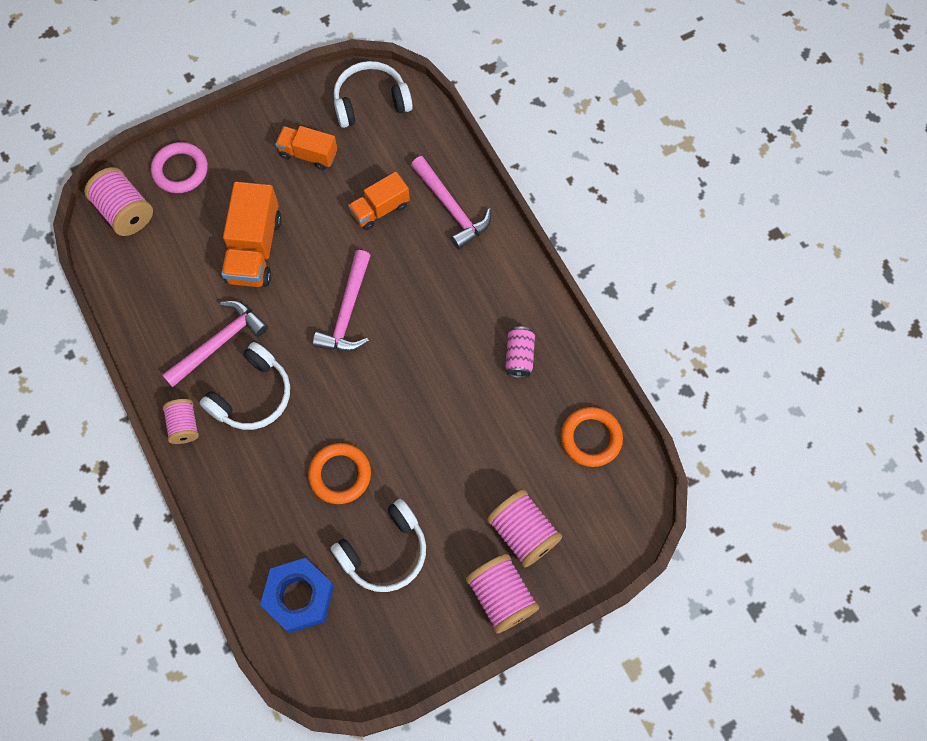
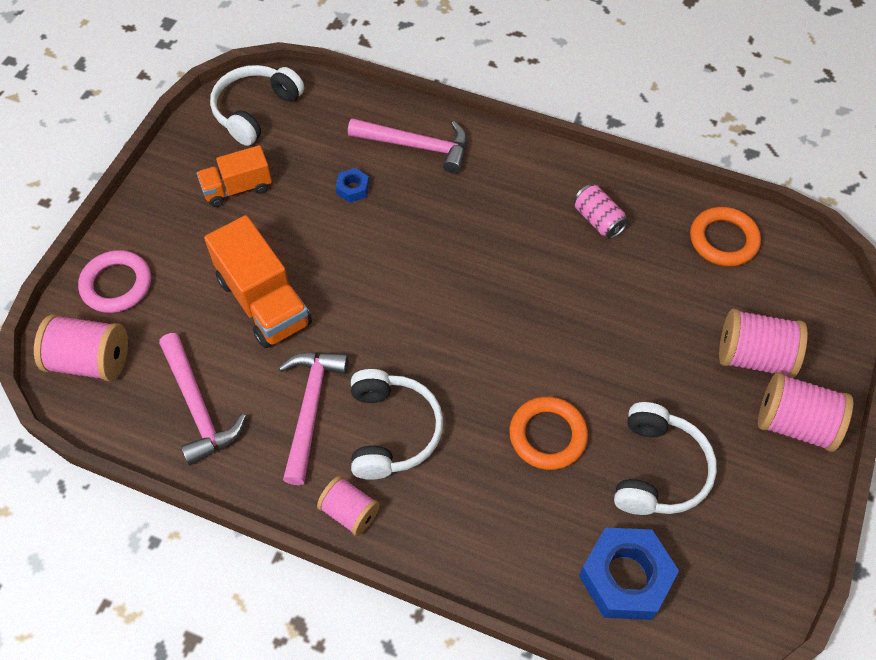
camera: 40 degrees left, 10 degrees down
pink hammer [313,250,371,352] -> pink hammer moved to [159,333,246,465]
orange truck [348,172,410,230] -> blue nut [336,168,369,203]

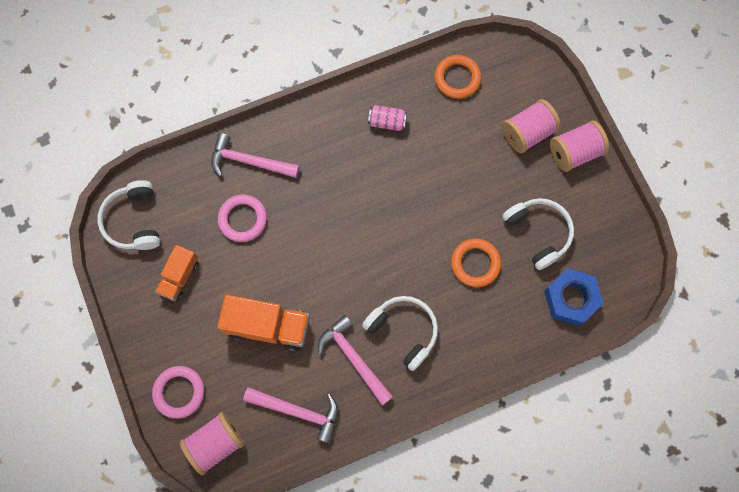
camera: 45 degrees left, 15 degrees up
pink spool [317,476,380,536] -> none
blue nut [336,168,369,203] -> pink ring [218,195,267,242]
pink hammer [348,118,467,173] -> pink hammer turned 135 degrees counterclockwise [211,133,300,178]

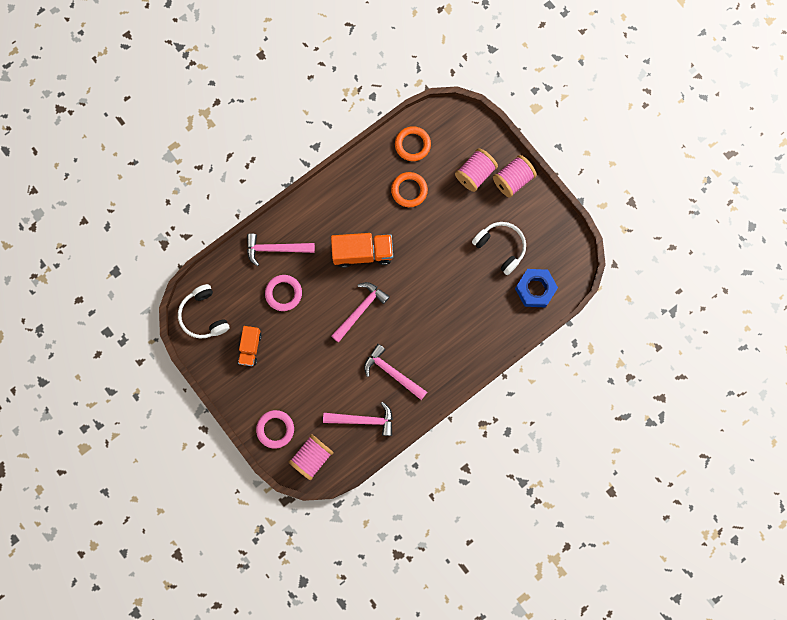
camera: 15 degrees left, 5 degrees up
orange truck [217,295,310,352] -> orange truck moved to [331,233,393,268]
white headphones [362,296,438,371] -> none
pink can [368,105,407,131] -> none
orange ring [451,239,501,287] -> orange ring moved to [391,172,428,207]
none -> pink hammer [331,282,390,342]

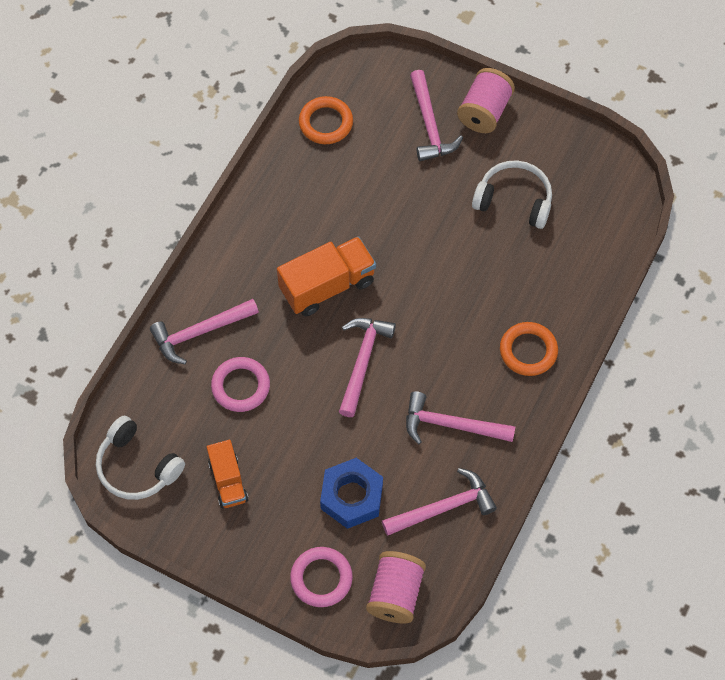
camera: 25 degrees left, 15 degrees down
orange ring [391,172,428,207] -> orange ring moved to [500,322,558,376]
pink spool [455,148,498,192] -> pink hammer [410,70,463,161]
blue nut [515,269,558,307] -> blue nut moved to [320,458,383,529]

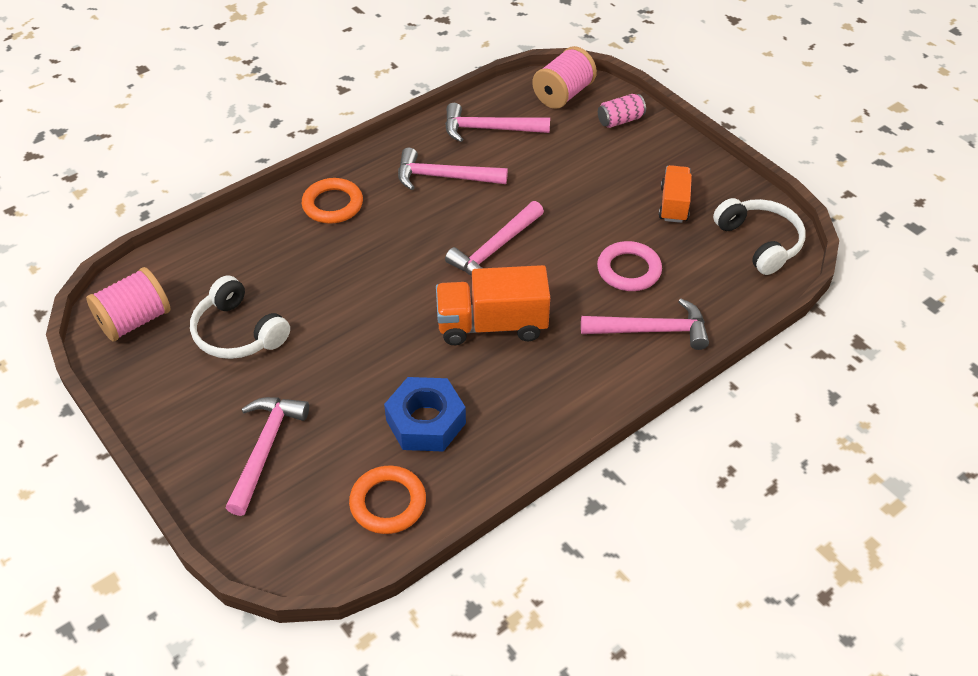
camera: 155 degrees left, 15 degrees down
pink ring [290,547,353,607] -> pink can [598,94,646,128]
blue nut [320,458,383,529] -> blue nut moved to [384,377,466,452]
pink hammer [406,391,516,444] -> pink hammer turned 150 degrees clockwise [398,148,508,190]
pink spool [457,68,515,133] -> pink spool moved to [86,267,170,341]

